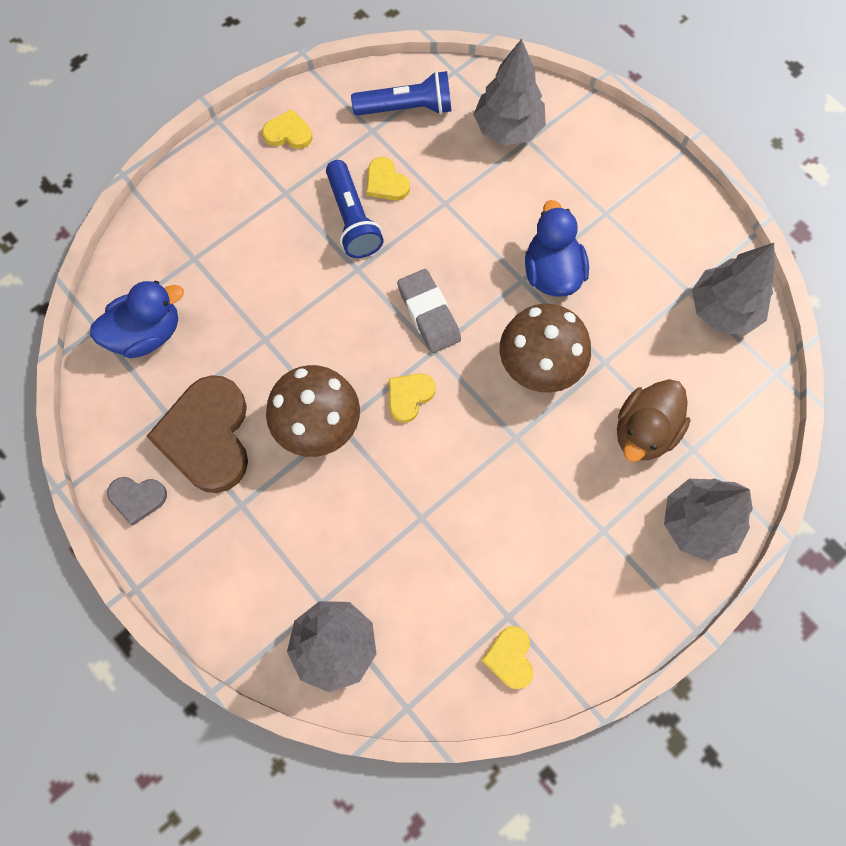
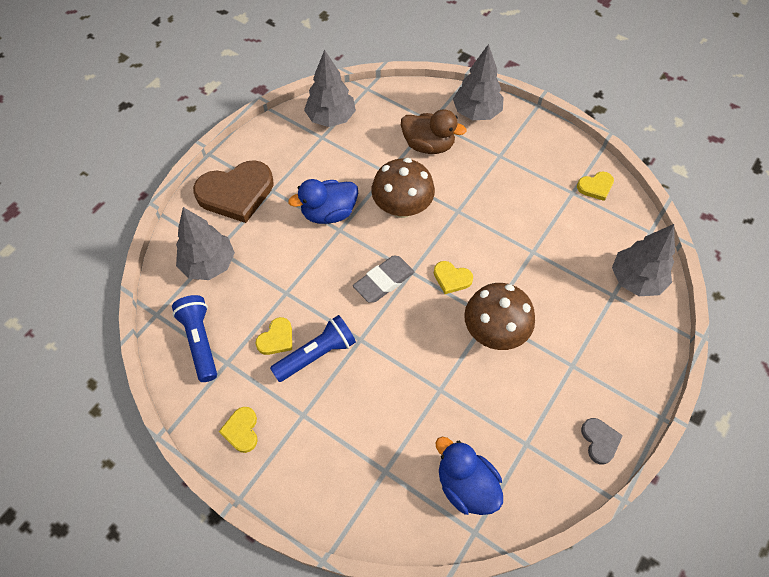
camera: 105 degrees left, 10 degrees down
brown heart [146,375,248,493] -> brown heart moved to [193,160,274,223]

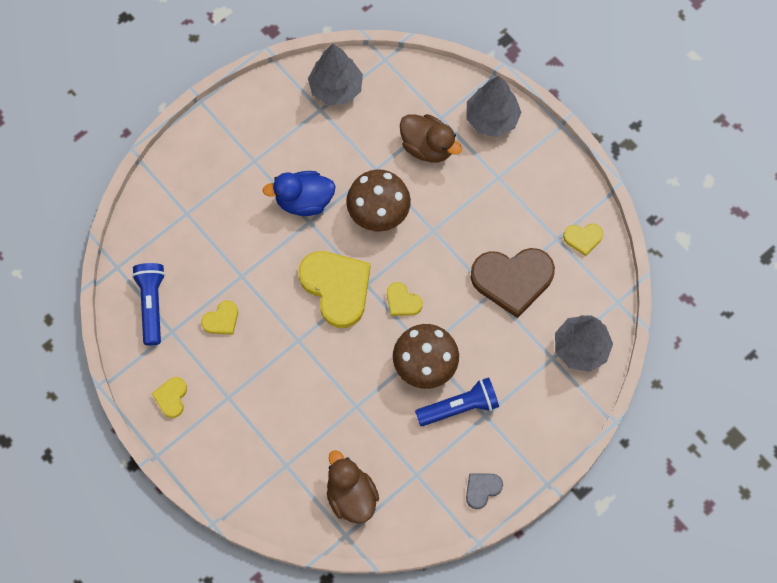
camera: 15 degrees right, 10 degrees up
grey tree [176,207,235,280] -> none
brown heart [193,160,274,223] -> brown heart moved to [471,248,555,318]
blue flashlight [270,315,356,382] -> blue flashlight moved to [415,377,499,426]
grey eraser [353,256,415,303] -> yellow heart [298,251,370,328]
blue duck [435,437,503,515] -> brown duck [327,450,379,524]
grey heart [581,418,623,464] -> grey heart turned 135 degrees counterclockwise [466,473,503,509]

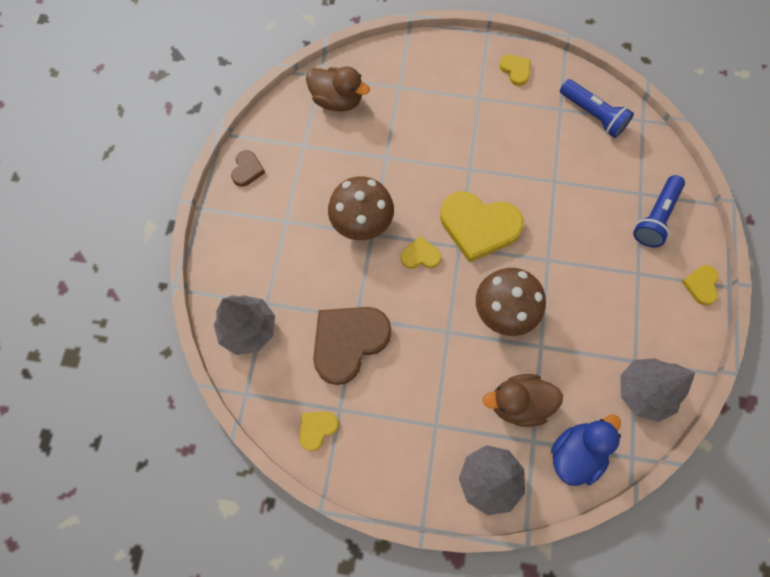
camera: 140 degrees right, 0 degrees up
yellow heart [201,300,238,335] -> yellow heart moved to [682,265,719,305]
blue duck [263,171,335,216] -> blue duck moved to [551,414,621,486]
blue flashlight [415,377,499,426] -> blue flashlight moved to [633,175,685,247]
grey heart [466,473,503,509] -> brown heart [231,150,265,187]

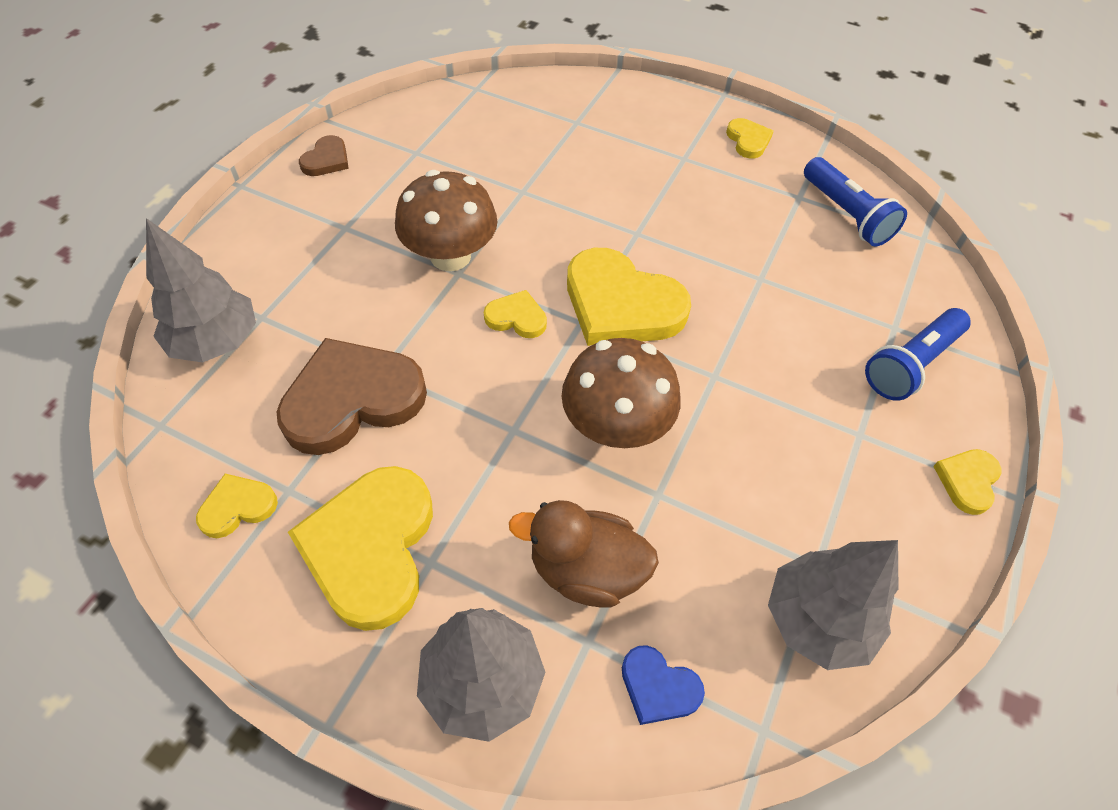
camera: 15 degrees right, 15 degrees down
brown duck [306,66,370,111] -> none
blue duck [551,414,621,486] -> blue heart [622,645,705,725]
none -> yellow heart [288,466,433,631]

